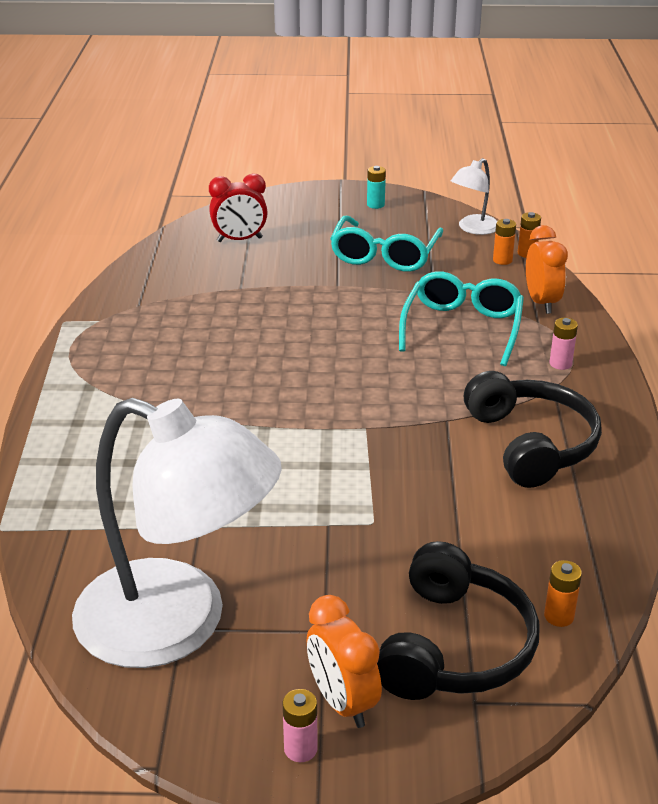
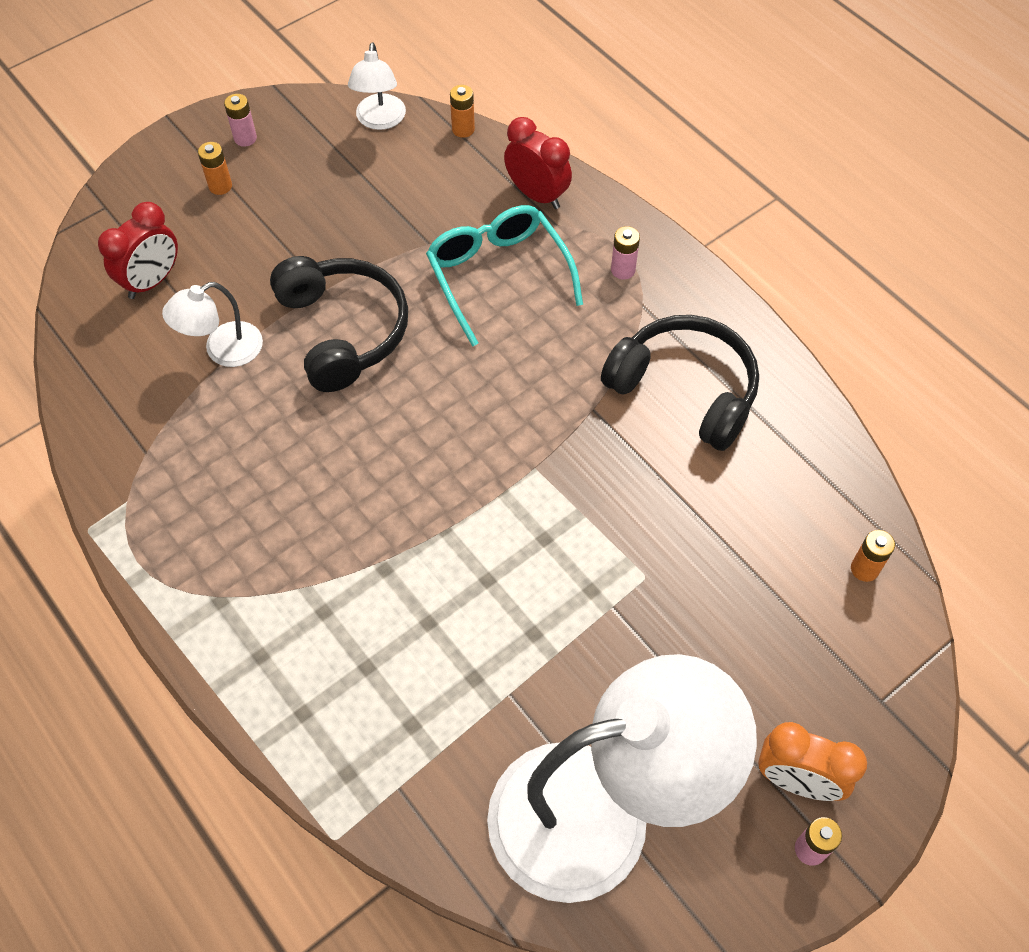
camera: 40 degrees left, 25 degrees up
turquoise glasses [330,216,443,272] -> none
turquoise battery [367,166,386,209] -> pink battery [224,94,257,147]
black headphones [377,541,540,700] -> black headphones moved to [270,256,408,392]
orange battery [493,219,516,265] -> orange battery moved to [198,142,232,195]
orange clock [526,225,568,314] -> red clock [504,117,572,209]
none -> white lamp [162,282,263,367]

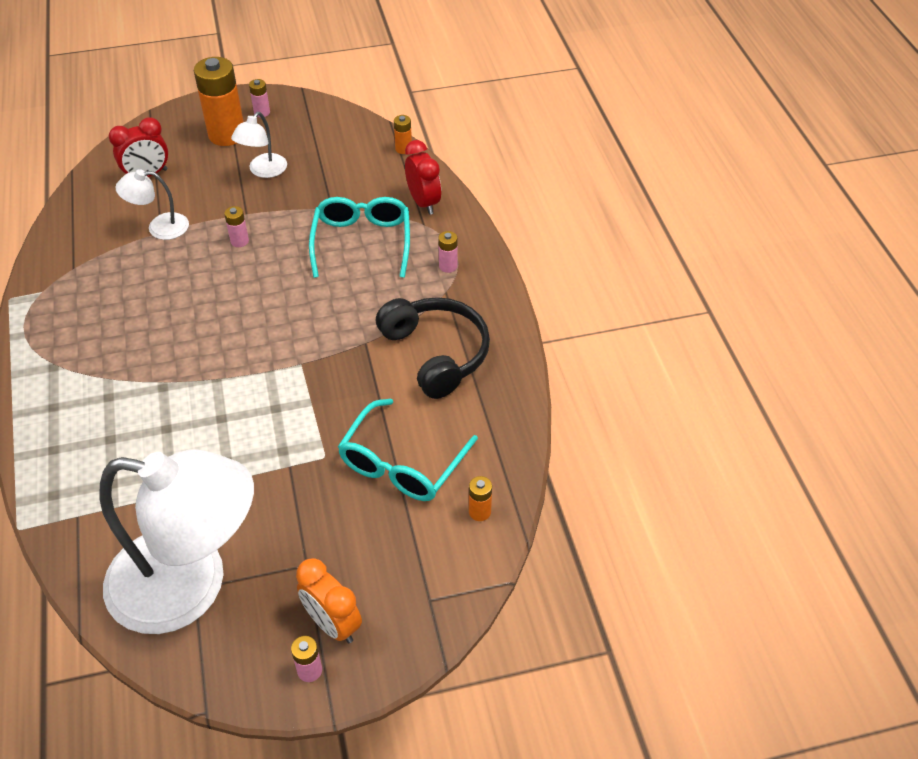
camera: 25 degrees right, 10 degrees down
orange battery [198,142,232,195] -> orange battery [194,57,244,146], size x2.24
black headphones [270,256,408,392] -> pink battery [224,206,249,247]
white lamp [348,42,406,130] -> white lamp moved to [231,112,287,178]
none -> turquoise glasses [338,398,478,501]

